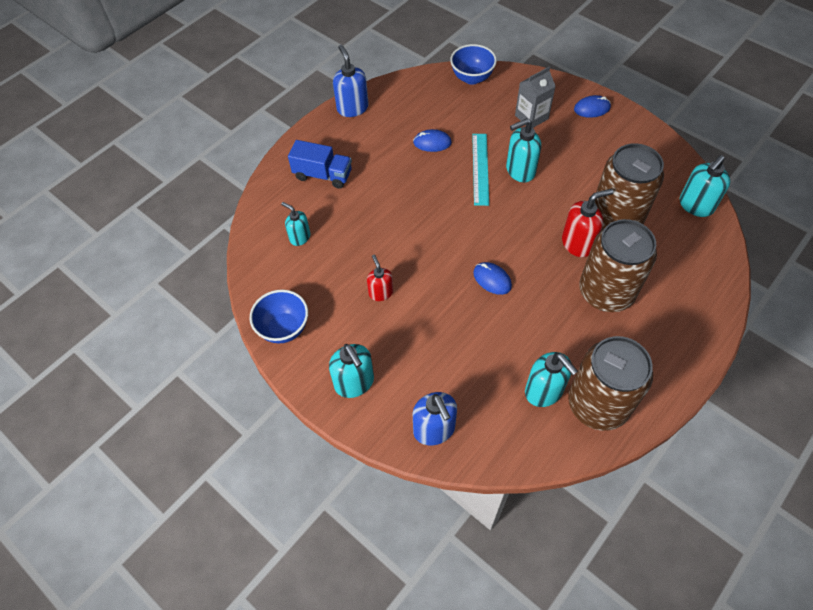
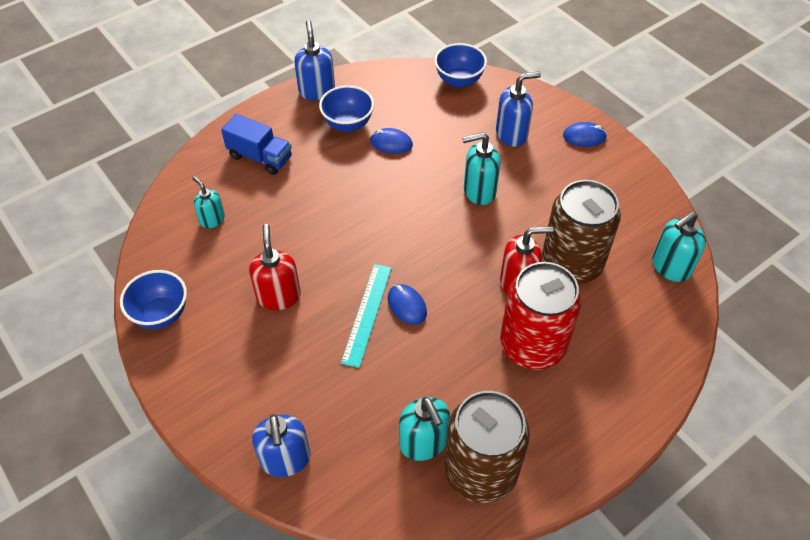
camera: 10 degrees right, 5 degrees down
turquoise soap dispenser [329,344,374,398] -> none
red soap dispenser [367,255,393,301] -> red soap dispenser [249,224,301,310], size x1.55
turquoise ruler [472,134,489,206] -> turquoise ruler moved to [341,264,392,368]
grey carton [515,67,556,128] -> blue soap dispenser [496,71,541,147]
brown can [579,219,657,312] -> red can [500,262,582,370]
none -> blue bowl [319,85,374,132]

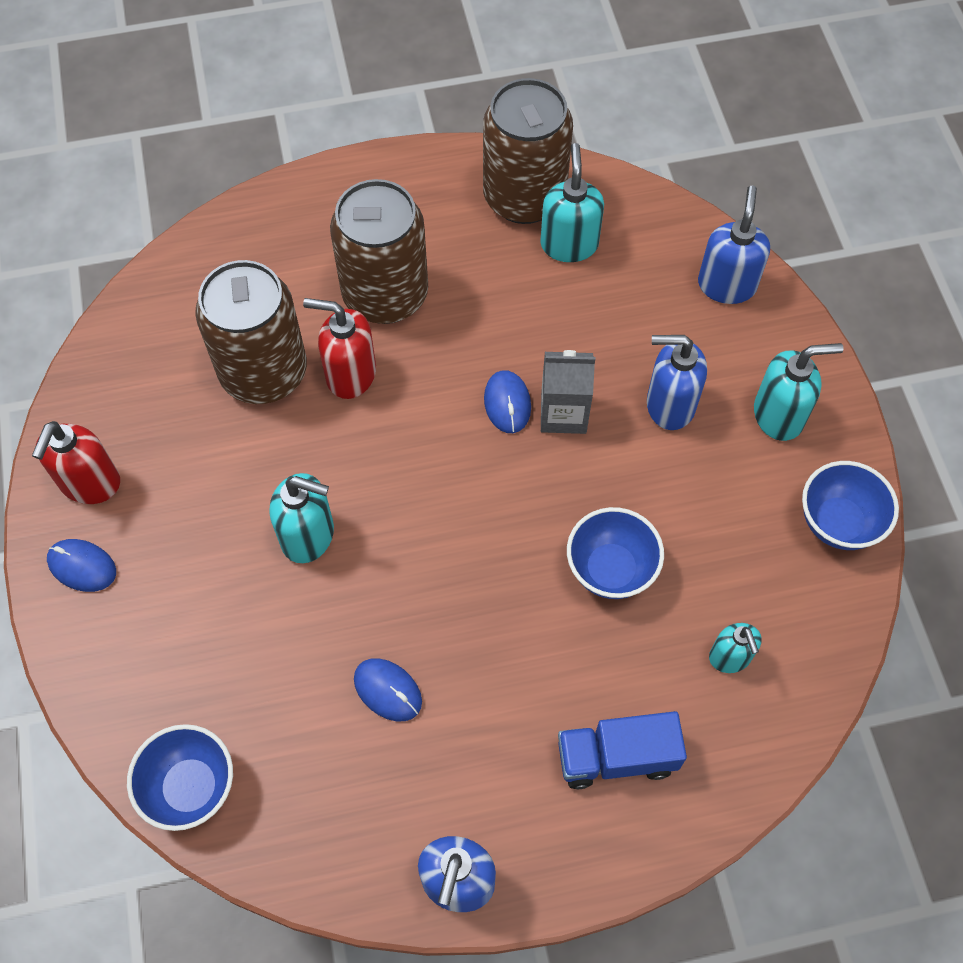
camera: 155 degrees left, 10 degrees up
blue truck [221,114,292,175] -> blue truck turned 60 degrees counterclockwise [558,711,687,789]
red soap dispenser [249,224,301,310] -> red soap dispenser moved to [32,421,120,504]
blue bowl [319,85,374,132] -> blue bowl moved to [567,507,664,599]
turquoise ruler [341,264,392,368] -> grey carton [541,350,595,434]
blue soap dispenser [496,71,541,147] -> blue soap dispenser moved to [647,335,707,430]
red can [500,262,582,370] -> brown can [330,179,428,324]
turquoise soap dispenser [652,212,706,282] -> turquoise soap dispenser moved to [754,343,844,441]

